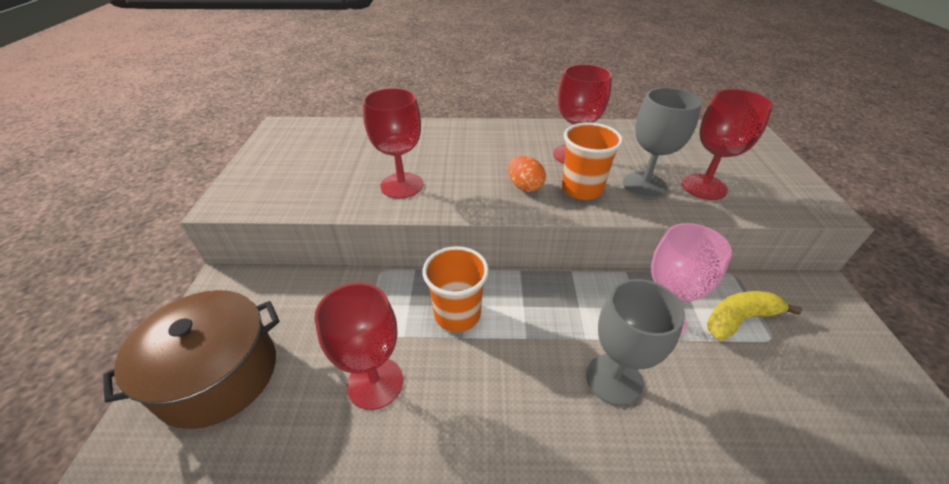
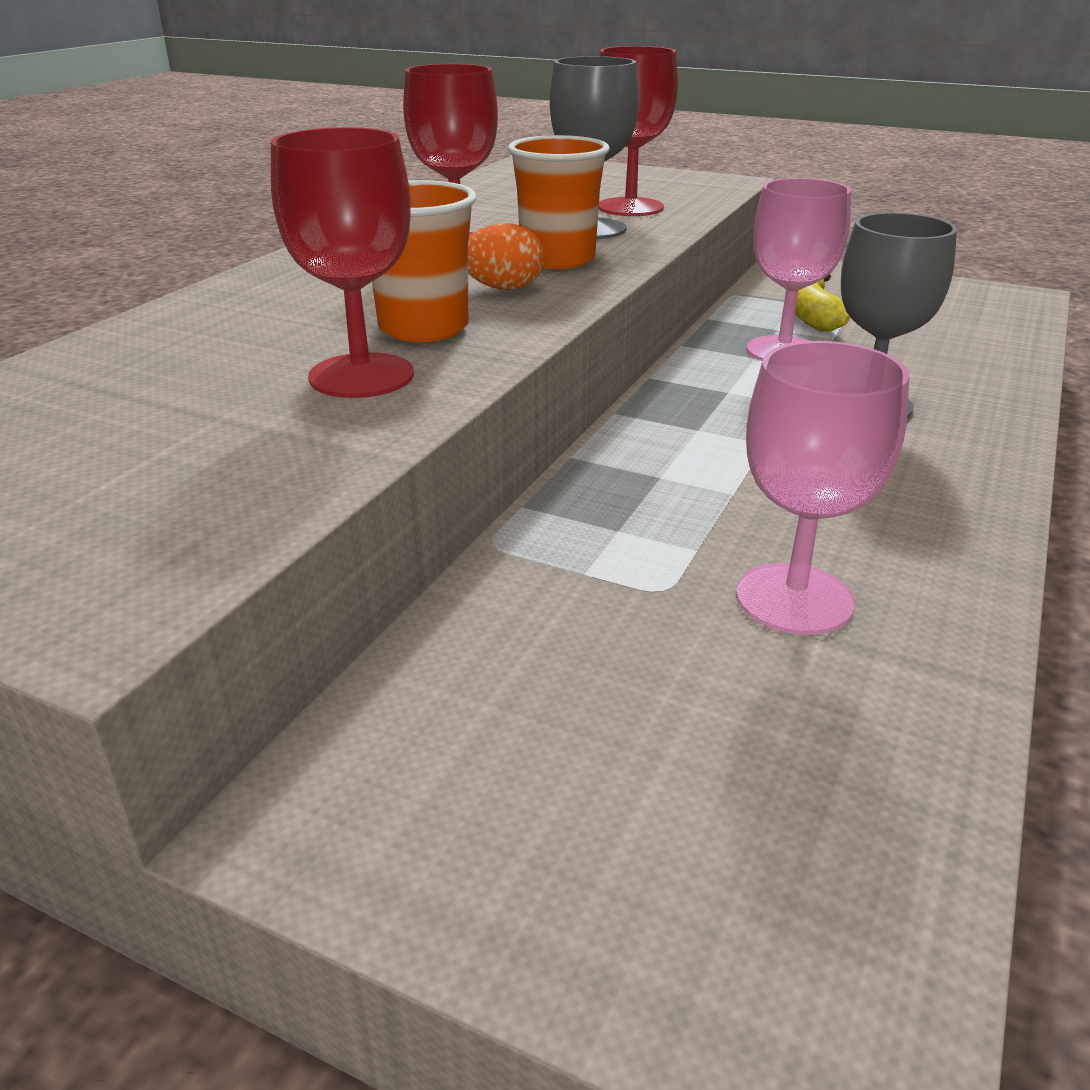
camera: 65 degrees left, 10 degrees down
brown pot [103,290,280,429] -> none
red goblet [315,283,403,410] -> pink goblet [736,341,909,635]
orange cup [422,246,489,332] -> orange cup moved to [372,180,477,342]

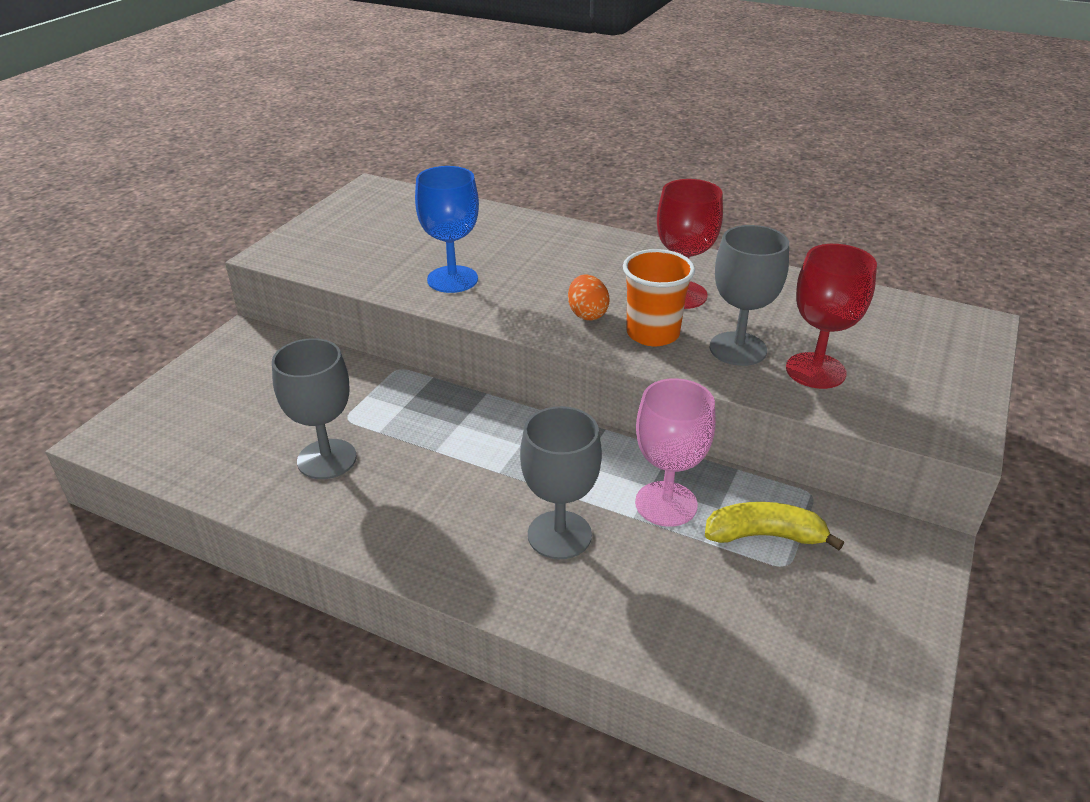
camera: 90 degrees right, 5 degrees up
red goblet [271,127,414,398] -> blue goblet [415,166,479,293]
orange cup [372,180,477,342] -> none
pink goblet [736,341,909,635] -> grey goblet [272,338,357,479]

